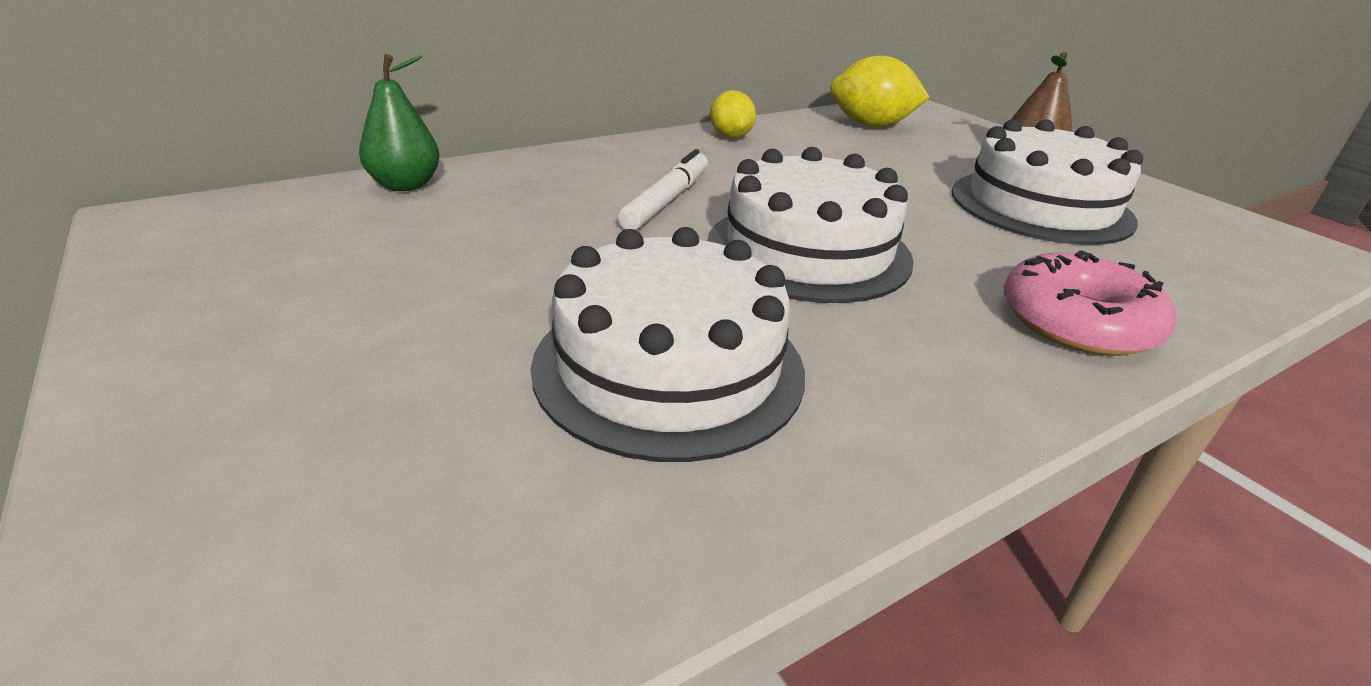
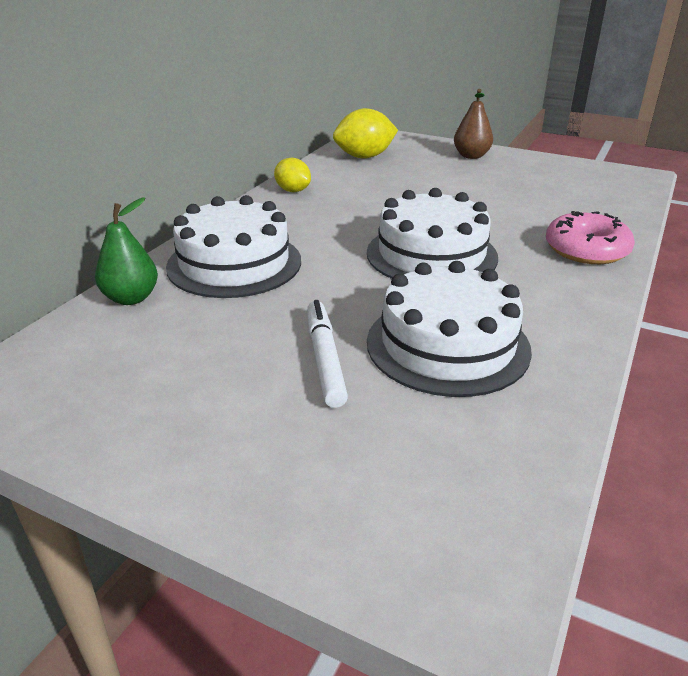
camera: 30 degrees left, 0 degrees up
white marker [618,149,708,230] -> white marker moved to [307,300,348,408]
white cake [952,119,1143,245] -> white cake moved to [166,195,301,298]

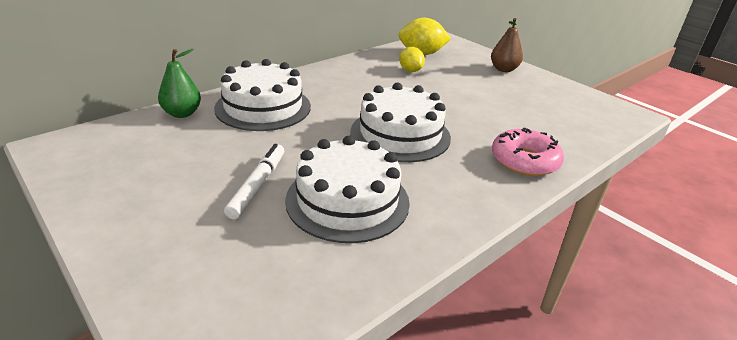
camera: 20 degrees right, 0 degrees up
yellow lemon [274,158,311,192] -> yellow lemon moved to [399,47,425,72]

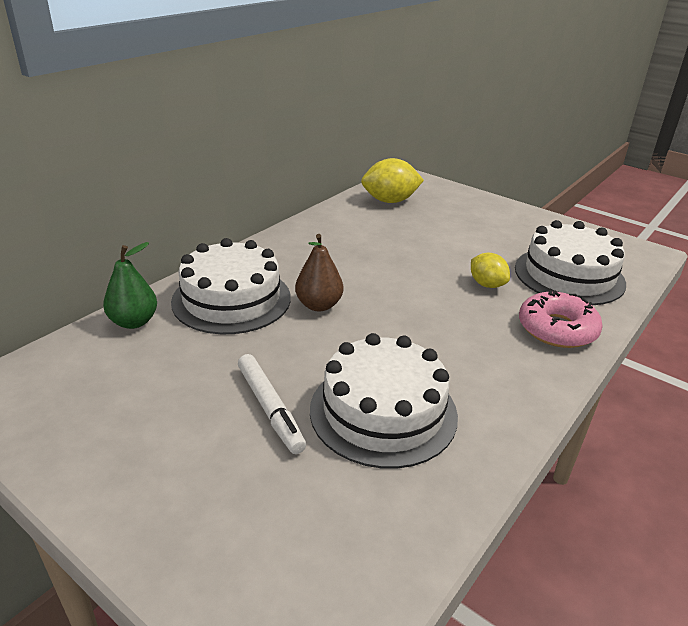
camera: 10 degrees left, 0 degrees up
white marker [224,144,284,219] -> white marker turned 150 degrees clockwise [238,354,306,454]
white cake [351,83,451,162] -> white cake moved to [515,220,626,305]
yellow lemon [399,47,425,72] -> yellow lemon moved to [471,253,510,288]
brown pear [491,18,523,72] -> brown pear moved to [295,234,343,311]

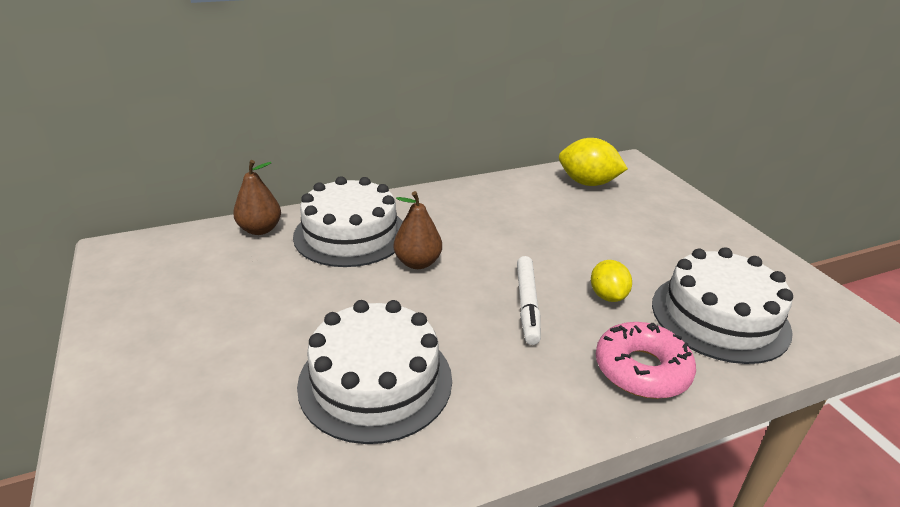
camera: 30 degrees right, 0 degrees up
green pear [103,242,157,329] -> brown pear [233,160,281,235]
white marker [238,354,306,454] -> white marker moved to [517,256,541,345]

